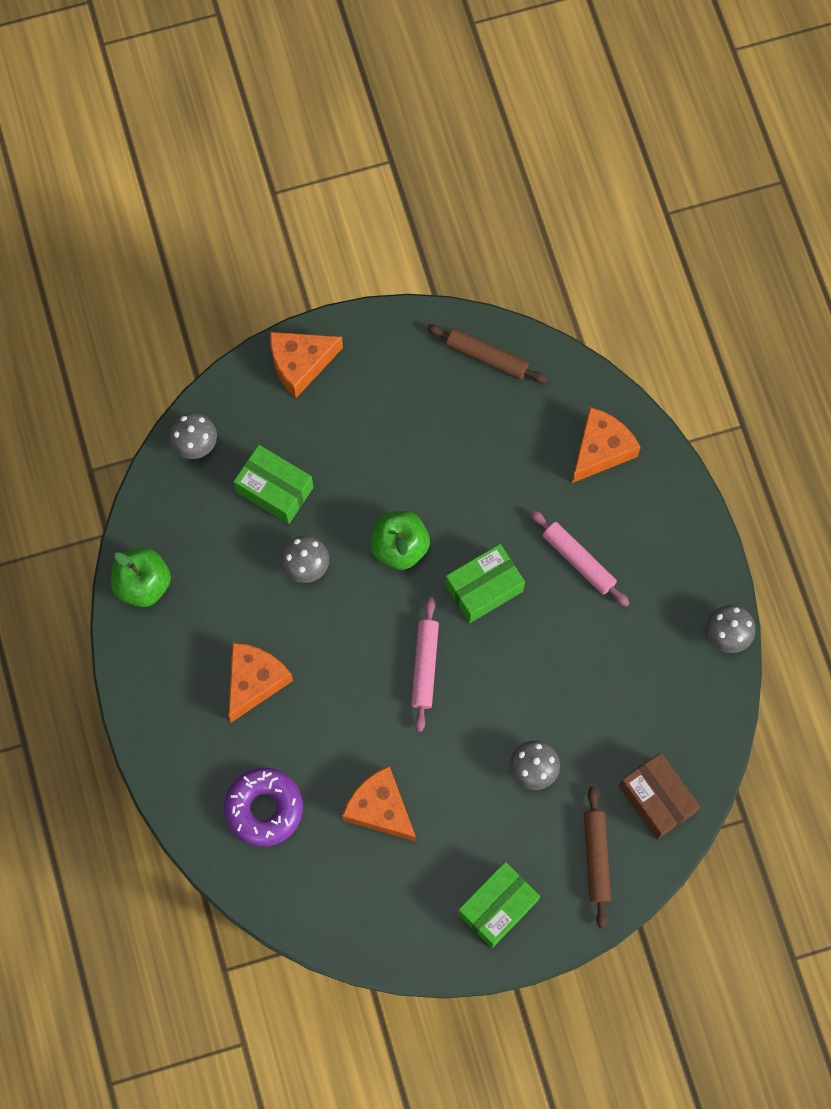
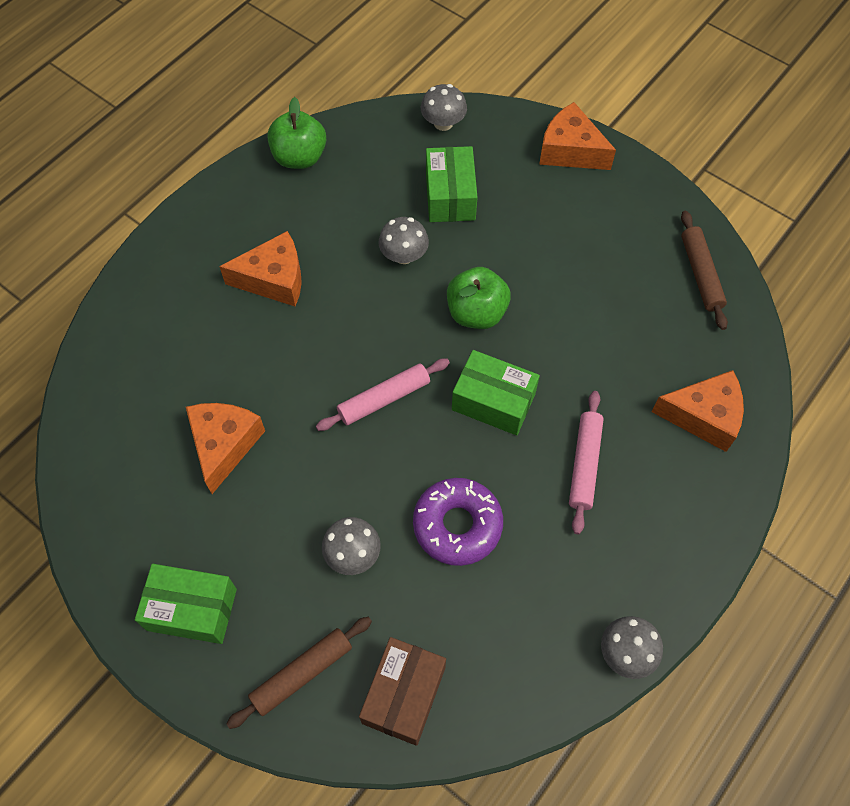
camera: 55 degrees right, 10 degrees down
purple donut [224,768,303,847] -> purple donut moved to [413,478,503,566]

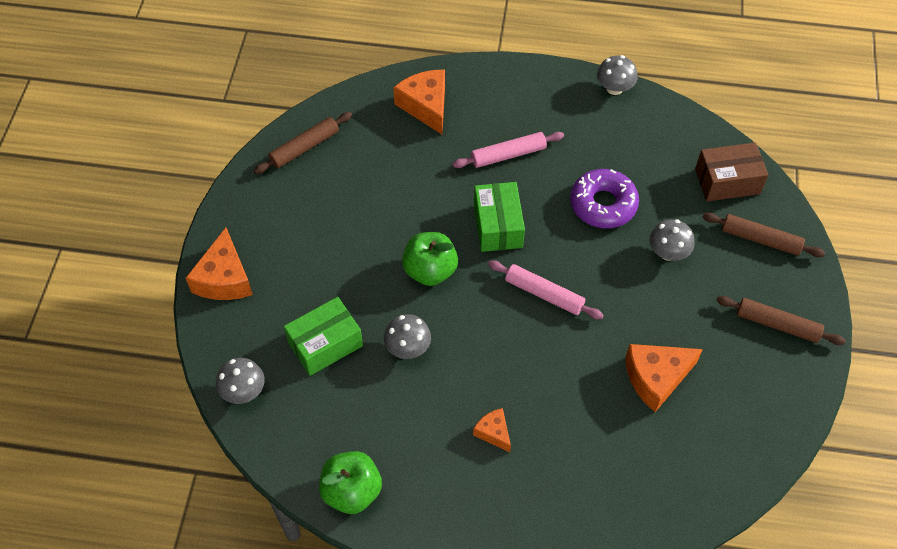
camera: 120 degrees left, 5 degrees down
green box [135,564,237,644] -> brown rolling pin [716,296,846,345]
orange cheese [219,231,302,306] -> orange cheese [473,408,511,452], size x0.55

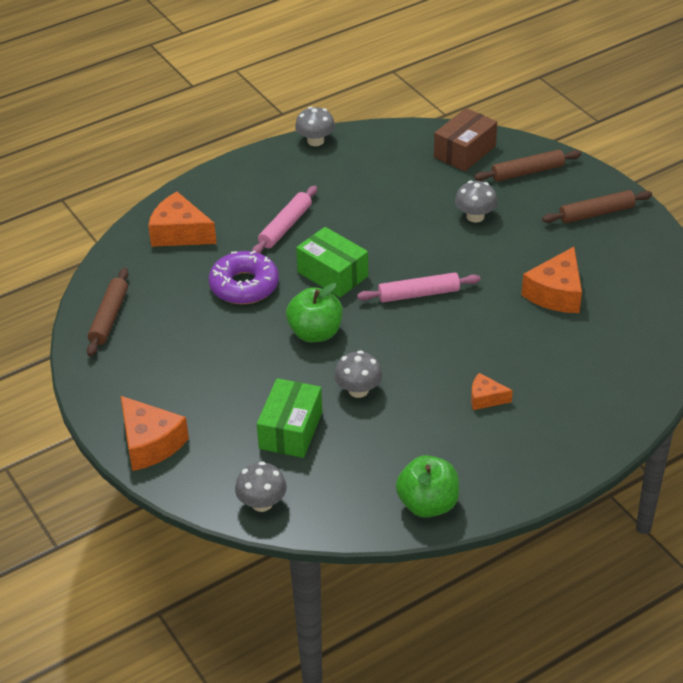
camera: 40 degrees left, 15 degrees down
purple donut [570,169,639,228] -> purple donut moved to [209,251,279,304]

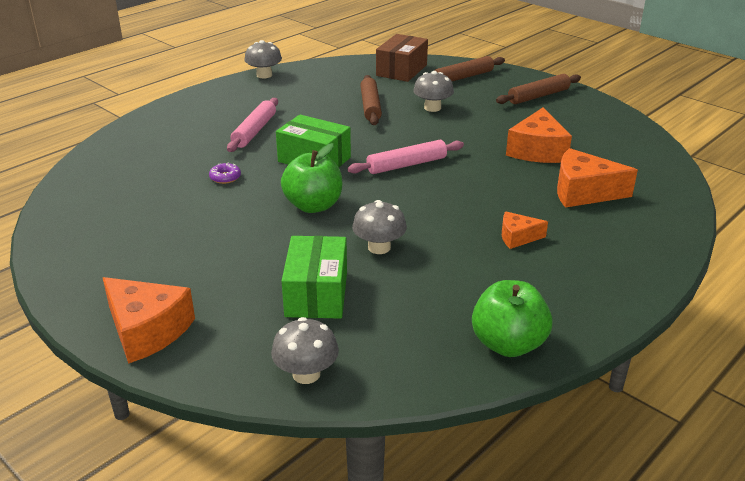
camera: 15 degrees left, 10 degrees down
brown rolling pin [87,268,129,357] -> brown rolling pin moved to [360,75,382,125]
orange cheese [148,192,217,247] -> orange cheese moved to [557,148,638,208]
purple donut [209,251,279,304] -> purple donut [209,163,241,184], size x0.43

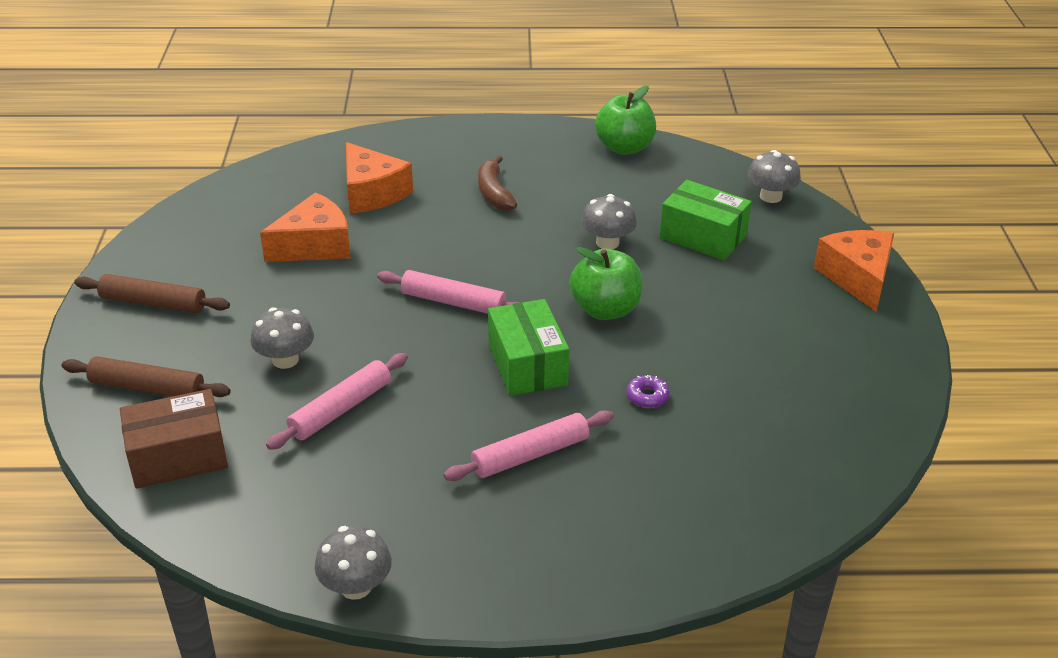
camera: 135 degrees left, 5 degrees up
green box [282,236,347,319] -> green box turned 75 degrees clockwise [660,180,752,261]
brown rolling pin [360,75,382,125] -> pink rolling pin [266,353,408,450]
orange cheese [502,211,548,249] -> brown banana [478,156,517,211]

